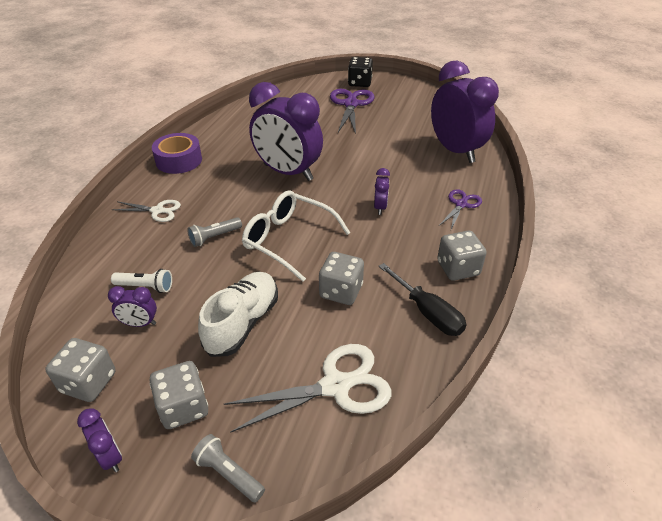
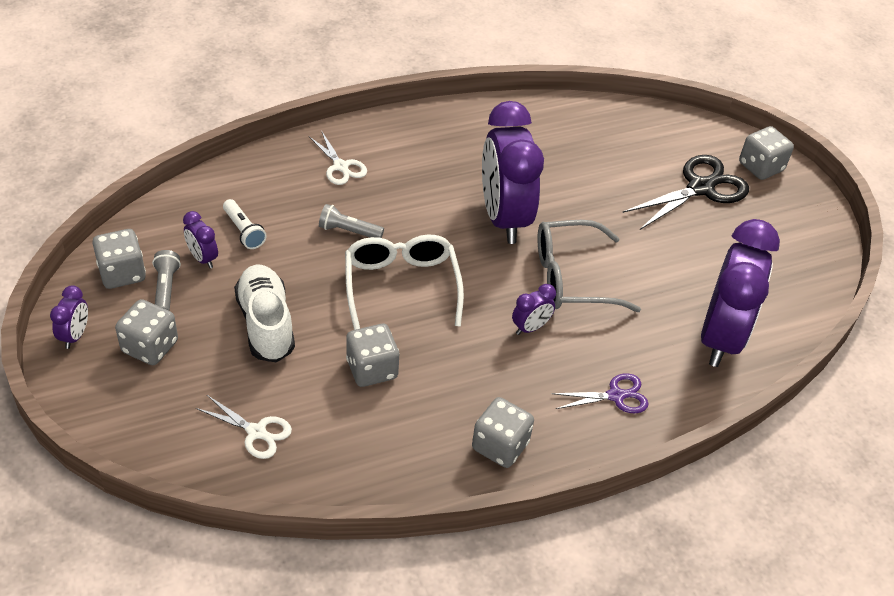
camera: 45 degrees right, 5 degrees up
purple tape [152,133,202,174] -> none
grey flashlight [191,434,265,503] -> grey flashlight moved to [152,250,181,311]
white shoe [198,272,278,357] -> white shoe turned 90 degrees counterclockwise [234,265,295,363]
white scissors [224,344,391,433] -> white scissors [196,395,292,459], size x0.58
purple scissors [330,89,374,134] -> black scissors [622,155,749,230]
black dice [348,57,373,87] -> grey dice [739,126,794,180]
black screwdriver [378,263,466,336] -> none
none -> grey glasses [538,220,641,312]

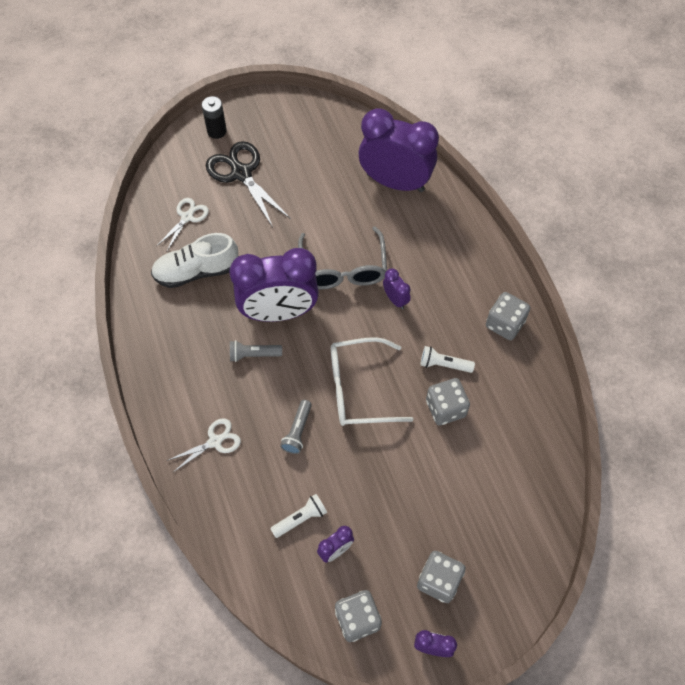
camera: 85 degrees left, 15 degrees up
grey flashlight [152,250,181,311] -> grey flashlight moved to [230,340,282,362]
white scissors [196,395,292,459] -> white scissors moved to [157,198,209,251]
white shoe [234,265,295,363] -> white shoe moved to [151,233,238,288]
purple scissors [552,373,649,413] -> none
grey dice [739,126,794,180] -> black battery [202,96,227,139]
none -> white flashlight [420,346,475,373]

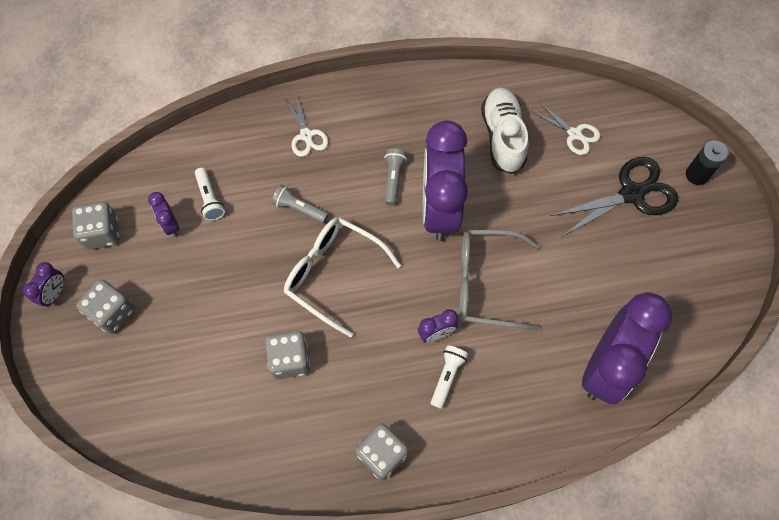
camera: 100 degrees right, 5 degrees up
white glasses [331,337,414,426] -> white glasses turned 60 degrees counterclockwise [284,217,401,337]
white flashlight [420,346,475,373] -> white flashlight moved to [430,345,468,409]

